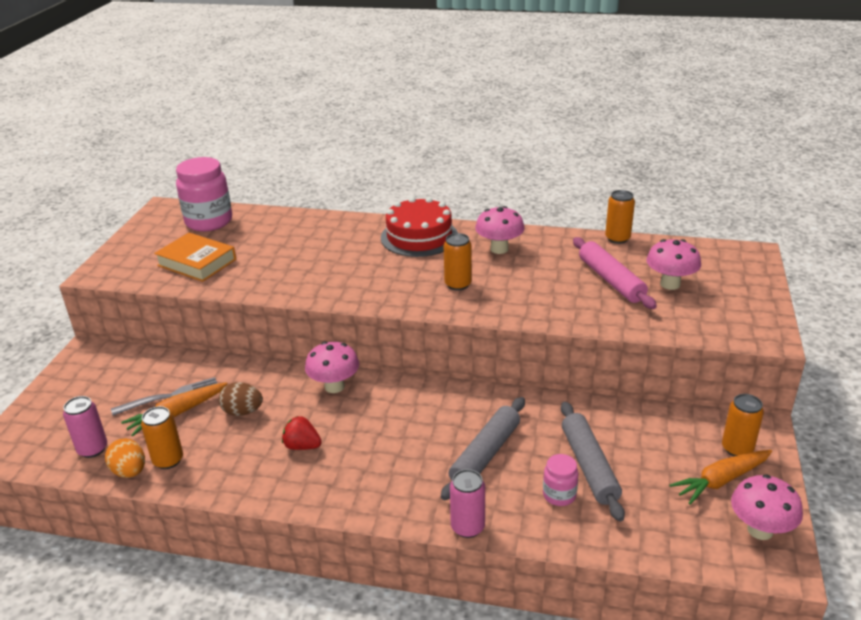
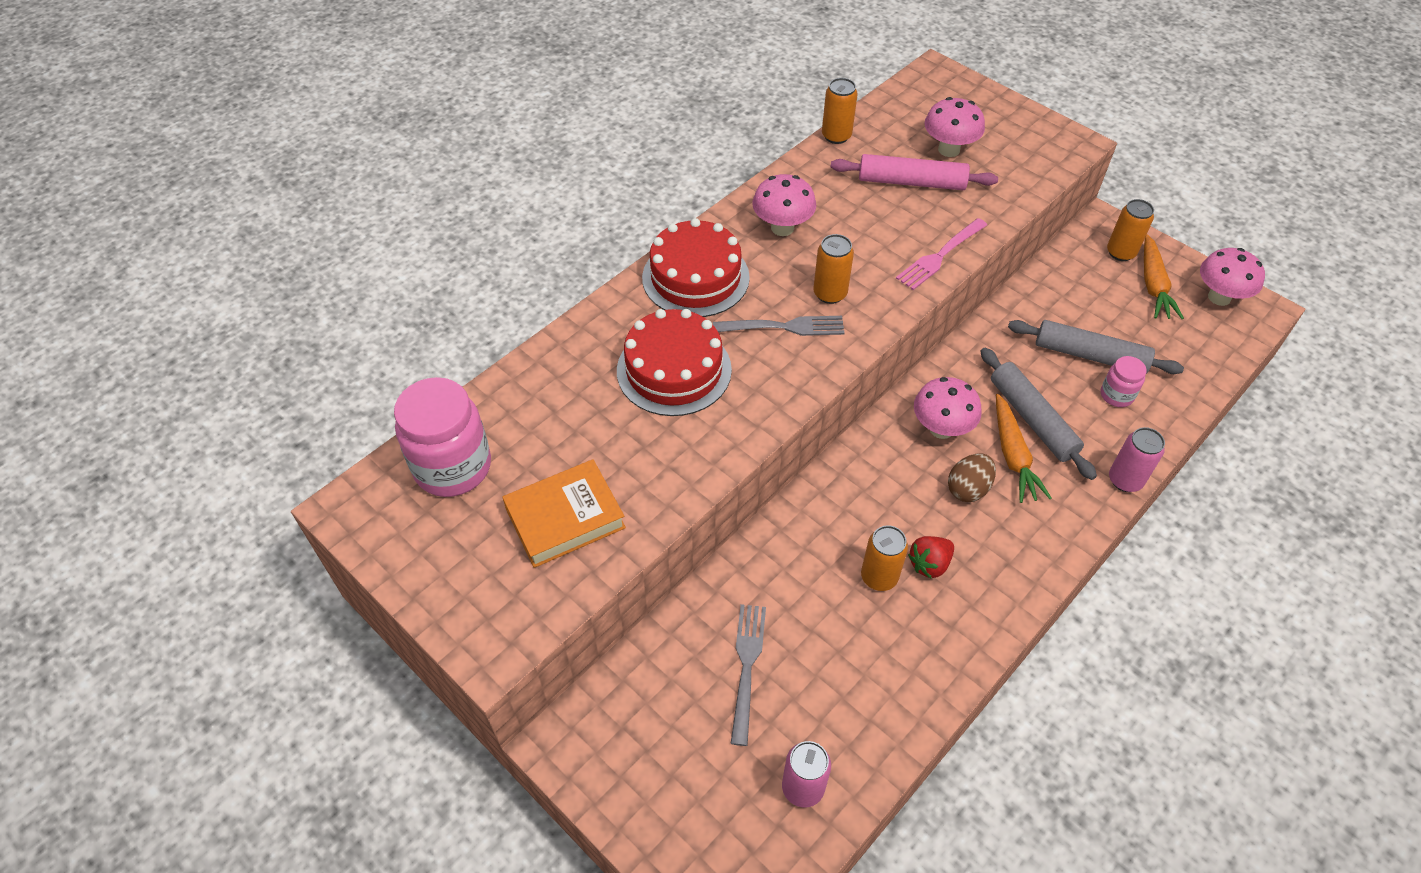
camera: 60 degrees left, 20 degrees up
orange egg [105,438,145,478] -> none
orange carrot [121,382,228,437] -> orange carrot moved to [996,394,1052,503]
orange can [141,406,183,469] -> orange can moved to [861,525,908,591]
brown egg [219,382,263,416] -> brown egg moved to [948,454,996,502]
pink mushroom [305,342,359,393] -> pink mushroom moved to [914,377,982,439]
none -> red cake [617,309,732,416]
none -> grey fork [713,316,845,336]
none -> pink fork [896,218,987,290]

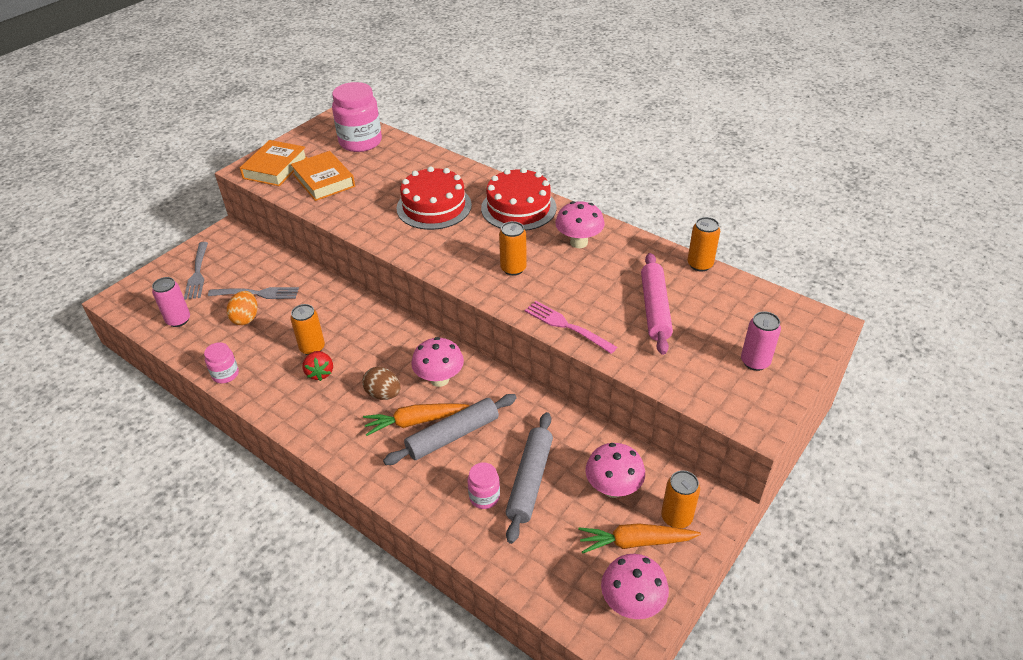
camera: 85 degrees right, 10 degrees down
grey fork [713,316,845,336] -> grey fork moved to [184,242,208,299]
red strawberry [908,536,954,578] -> red strawberry turned 150 degrees counterclockwise [302,351,333,381]
pink mushroom [924,97,985,157] -> pink mushroom moved to [585,443,645,498]
pink can [1109,427,1165,492] -> pink can moved to [741,311,781,371]
none -> pink jar [204,342,239,383]
none -> orange egg [227,291,257,325]
none -> orange book [240,140,308,186]

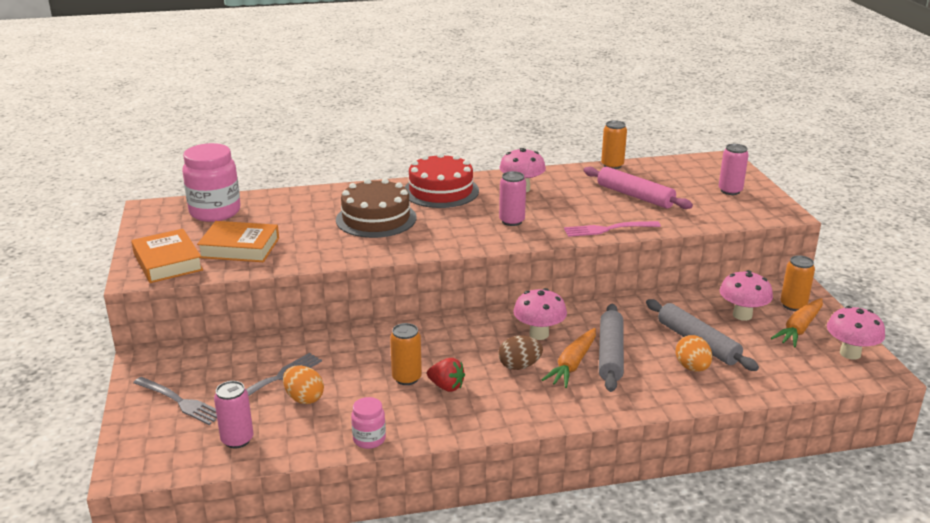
camera: 50 degrees left, 15 degrees down
red cake [396,166,472,230] -> brown cake [336,178,416,238]
pink jar [468,462,500,509] -> orange egg [675,335,712,372]
orange can [499,221,527,276] -> pink can [499,171,526,226]

